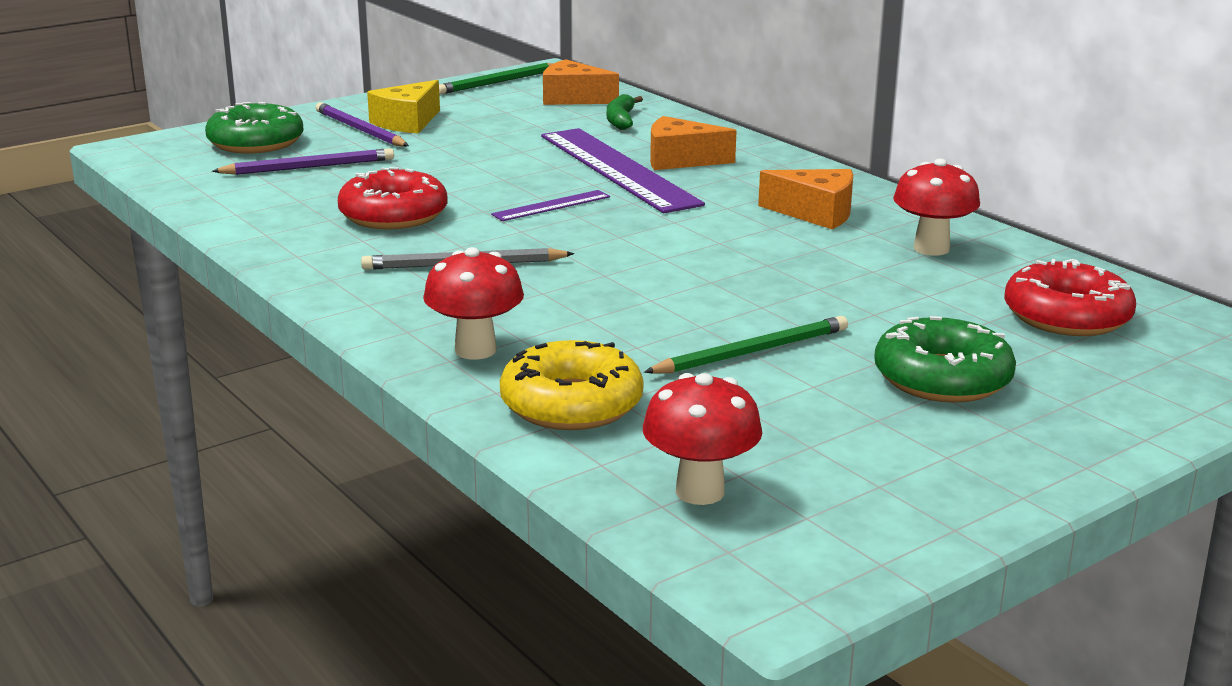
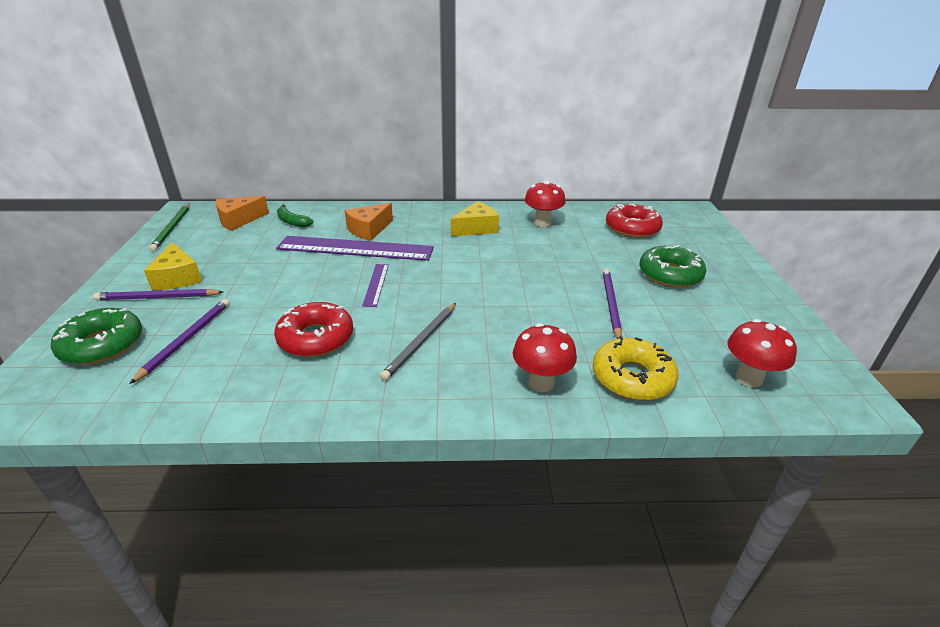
camera: 55 degrees left, 10 degrees up
green pencil [644,316,848,374] -> purple pencil [602,269,622,339]
orange cheese [758,169,853,229] -> yellow cheese [451,201,499,237]

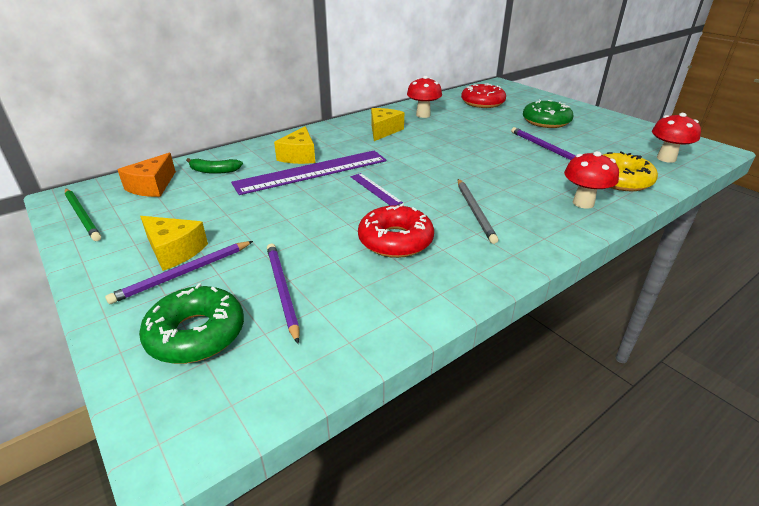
camera: 35 degrees left, 0 degrees up
orange cheese [345,203,393,241] -> yellow cheese [274,126,315,164]

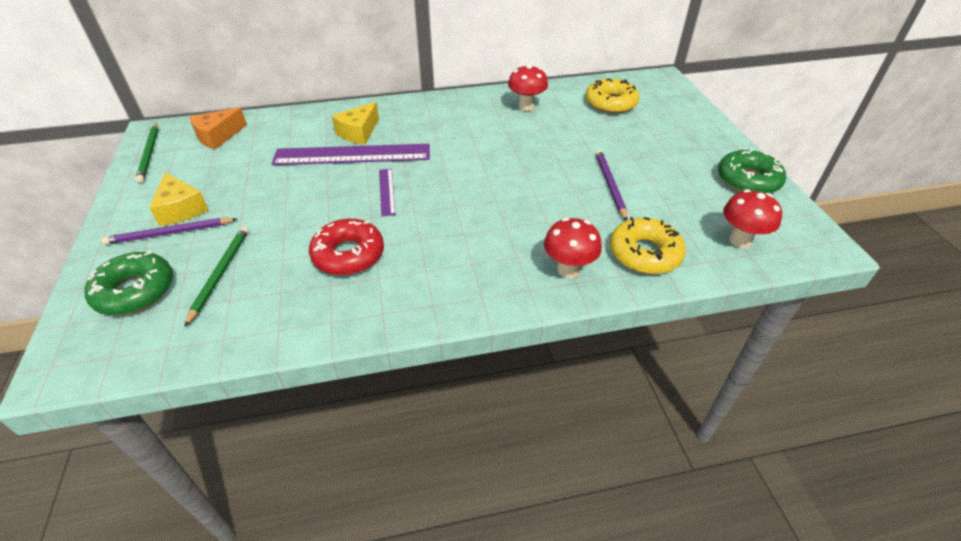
camera: 25 degrees right, 10 degrees up
green banana [186,158,243,174] -> none
purple pencil [267,244,299,344] -> green pencil [184,226,249,327]
yellow cheese [371,108,404,141] -> none
grey pencil [458,179,498,244] -> none
red donut [461,83,506,108] -> yellow donut [586,79,640,113]
green donut [523,100,573,128] -> green donut moved to [718,148,786,193]

